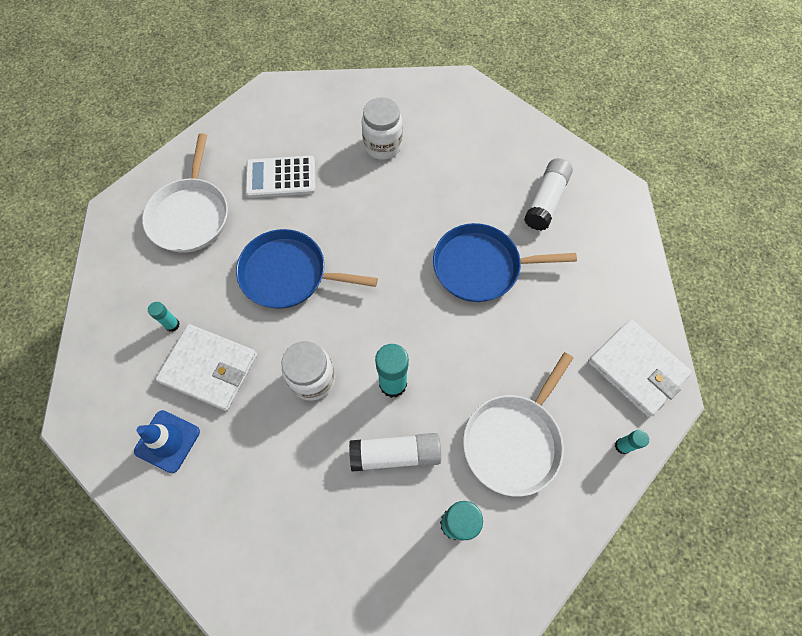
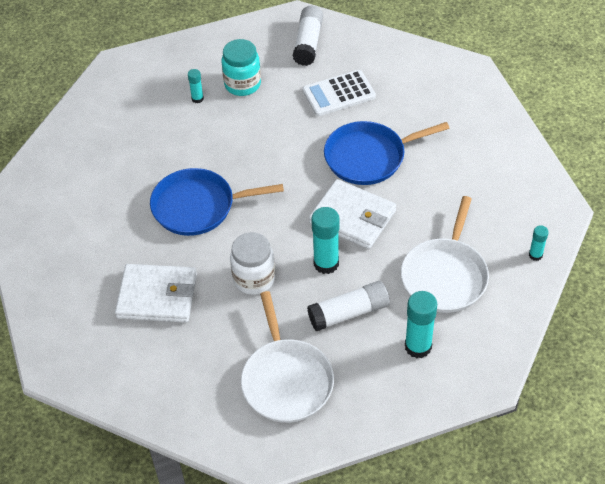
camera: 15 degrees left, 15 degrees down
blue traffic cone [134,410,200,473] -> none
white pan [142,133,228,253] -> white pan moved to [241,291,334,423]
turquoise glue stick [148,302,180,332] -> turquoise glue stick moved to [188,69,204,103]
white calculator [245,156,316,198] -> white calculator moved to [302,70,376,116]
white jar [362,97,402,160] -> turquoise jar [222,39,261,96]
white glue stick [524,158,573,231] -> white glue stick moved to [293,6,323,66]
white wallet [588,319,692,417] -> white wallet moved to [309,179,396,249]

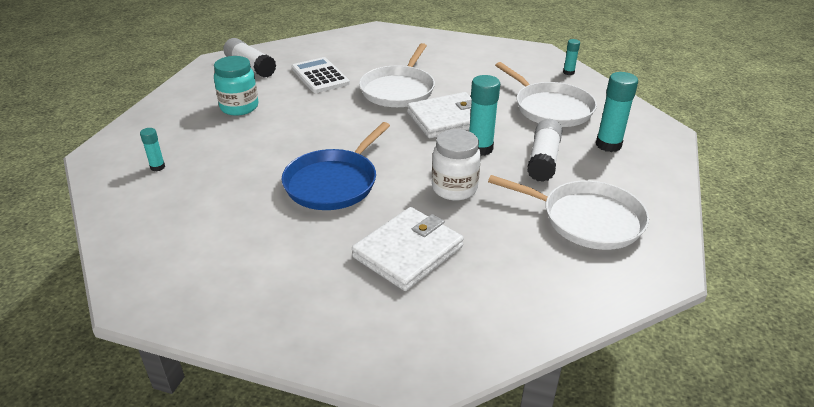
camera: 55 degrees left, 15 degrees down
turquoise glue stick [188,69,204,103] -> turquoise glue stick moved to [140,128,165,171]
white calculator [302,70,376,116] -> white calculator turned 135 degrees clockwise [291,57,350,93]
blue pan [324,121,450,185] -> white pan [359,43,435,107]

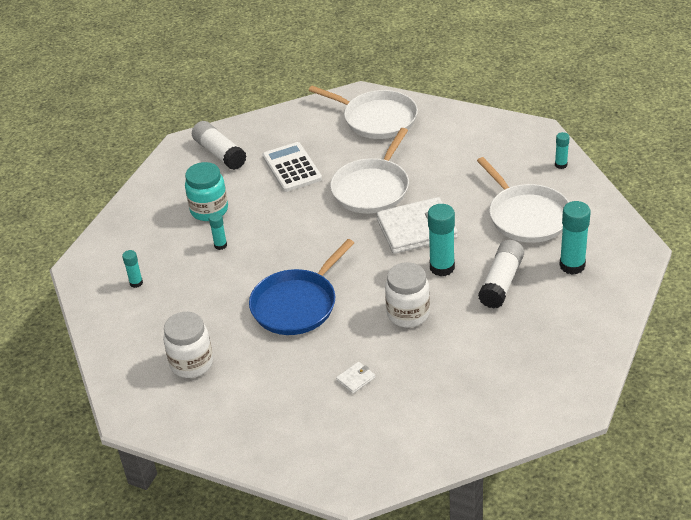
camera: 10 degrees right, 5 degrees up
white wallet [352,207,464,291] -> white wallet [336,362,375,394], size x0.40
white pan [488,175,649,250] -> white pan moved to [309,86,418,139]
none -> white jar [163,312,213,378]
none -> turquoise glue stick [209,213,227,250]

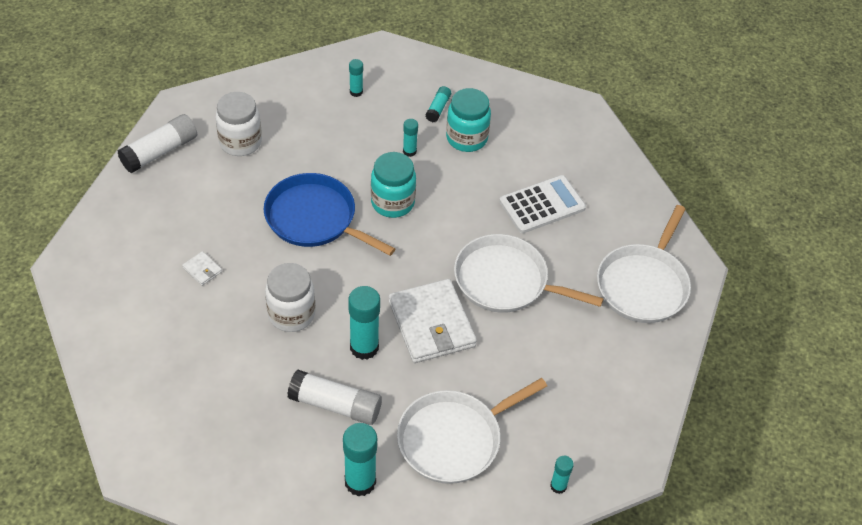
camera: 80 degrees right, 10 degrees up
white glue stick [192,121,247,170] -> white glue stick moved to [117,114,197,173]
none -> turquoise jar [371,152,416,218]
none -> turquoise glue stick [426,86,451,122]

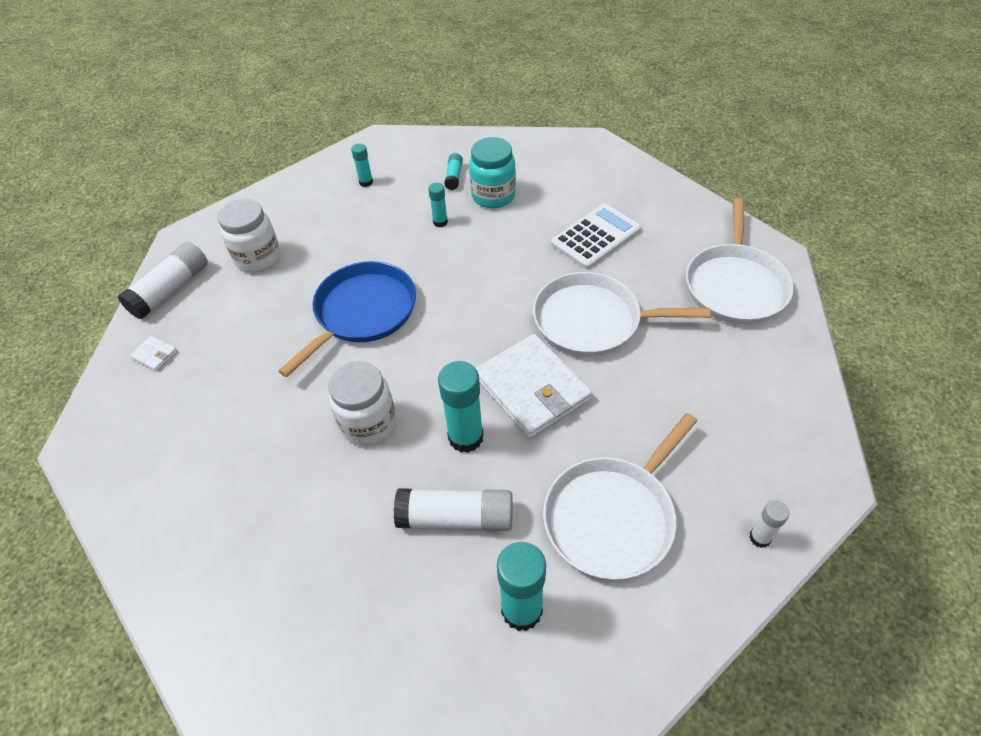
camera: 10 degrees left, 0 degrees up
white wallet [182,251,222,286] -> white wallet moved to [130,336,177,371]
blue pan [264,173,395,256] -> blue pan turned 105 degrees clockwise [278,261,416,377]
turquoise jar [371,152,416,218] -> none
turquoise glue stick [550,456,574,494] -> white glue stick [749,500,790,548]

